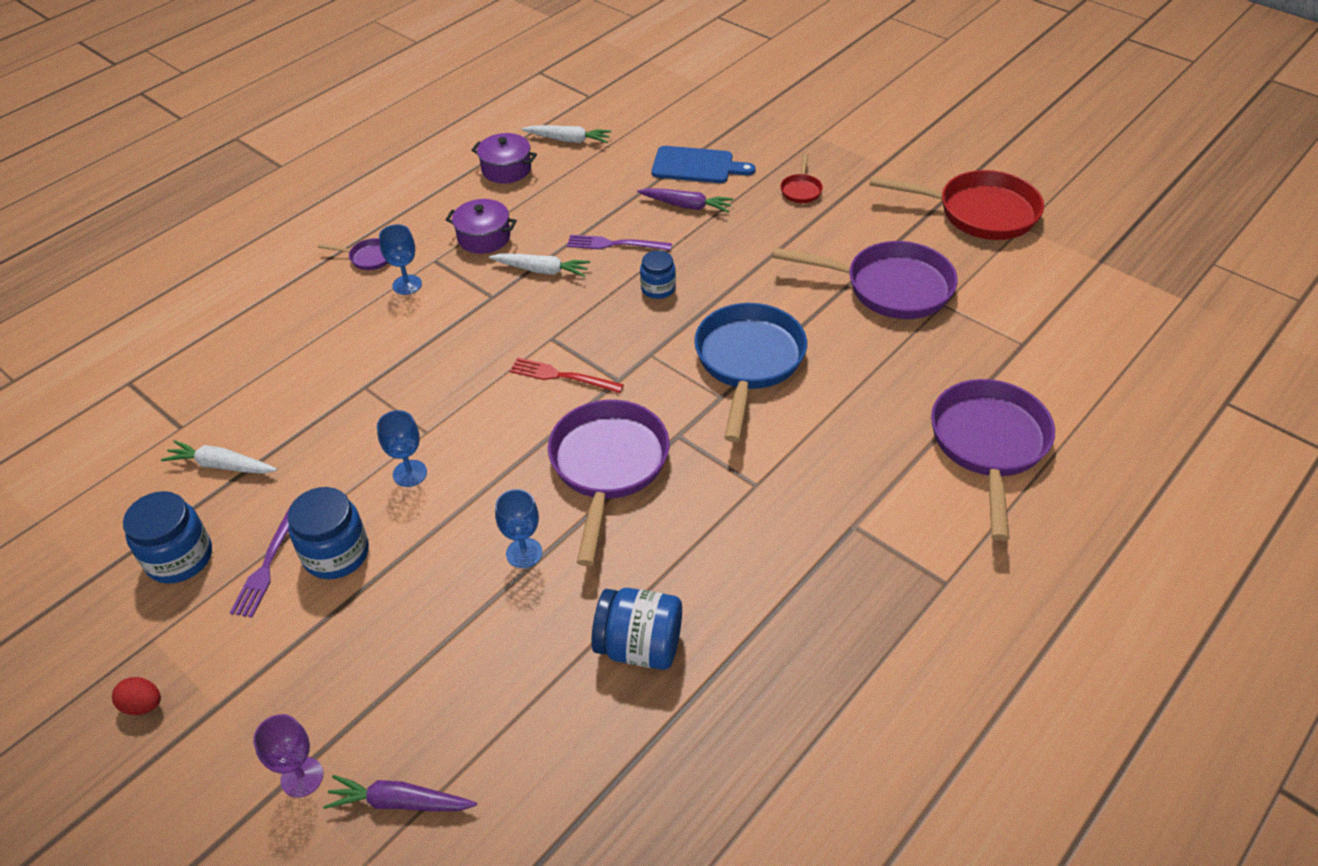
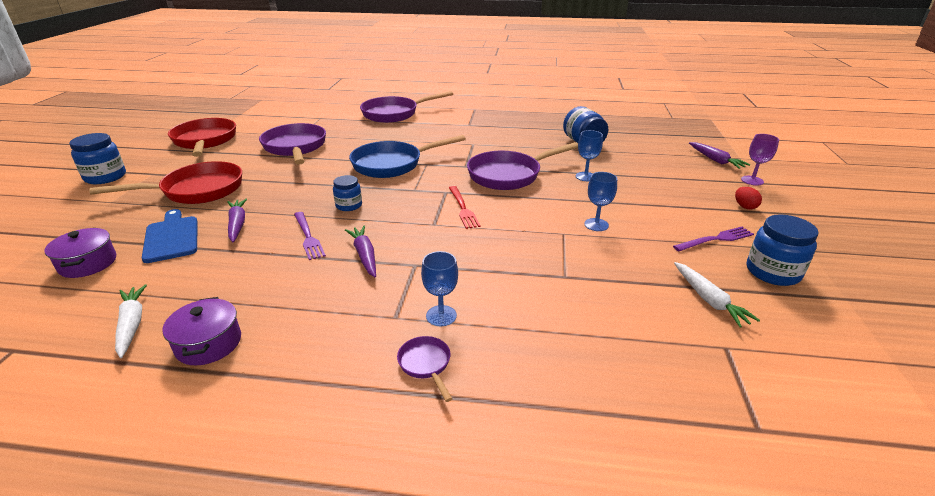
camera: 125 degrees left, 15 degrees down
red egg [112,677,161,715] -> red egg moved to [735,187,762,210]
blue jar [288,487,369,579] -> blue jar moved to [69,133,126,184]
purple pot [446,199,517,254] -> purple pot moved to [44,228,116,278]
white carrot [489,253,590,277] -> purple carrot [345,226,376,277]
red pan [780,153,823,203] -> red pan [90,161,242,204], size x2.29

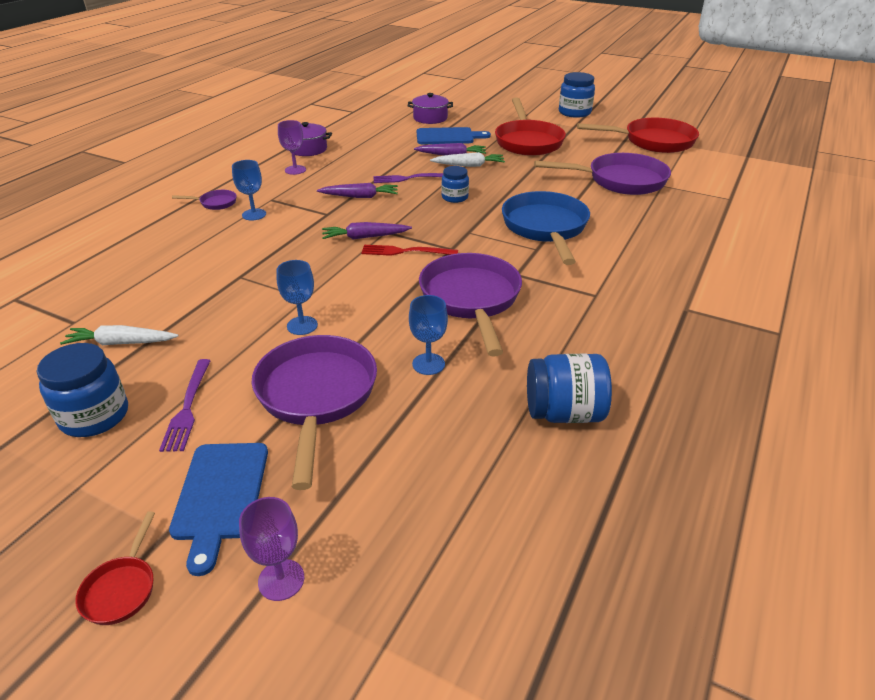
camera: 110 degrees right, 5 degrees up
white carrot [115,284,147,358] -> white carrot moved to [430,152,505,167]
purple pan [360,91,453,123] -> purple pan moved to [252,335,377,490]
purple carrot [689,142,750,169] -> purple carrot moved to [322,222,412,239]
red egg [735,187,762,210] -> blue cutting board [169,443,268,576]
none -> red pan [75,511,155,625]
none -> purple goblet [278,120,306,175]

